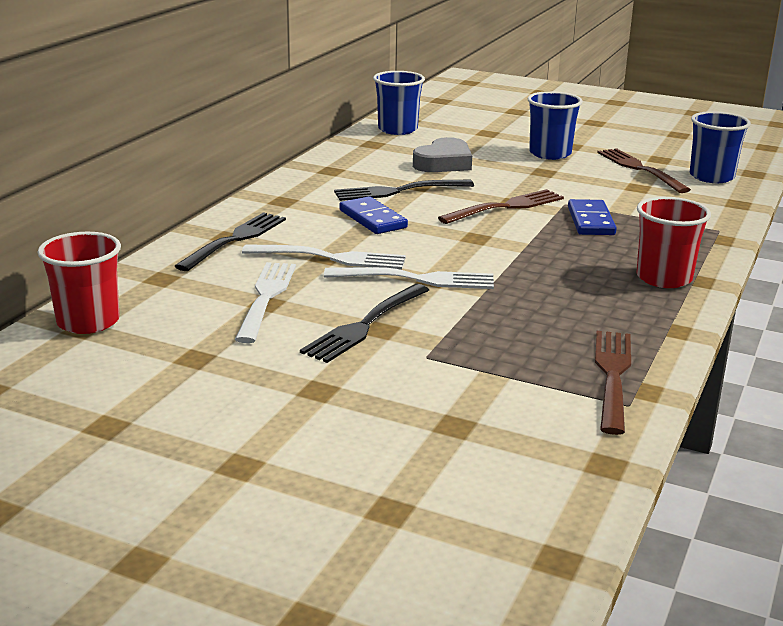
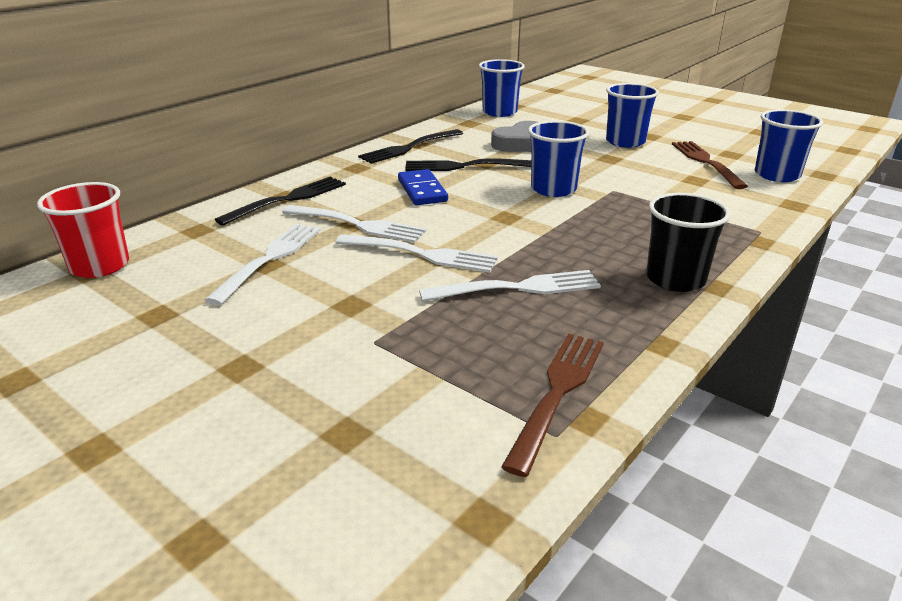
camera: 15 degrees right, 5 degrees up
black fork [300,284,429,363] -> black fork moved to [358,129,463,164]
brown fork [438,189,564,224] -> blue cup [528,121,589,197]
blue domino [568,199,617,235] -> none
red cup [636,197,711,288] -> black cup [646,193,730,292]
none -> white fork [419,270,601,302]

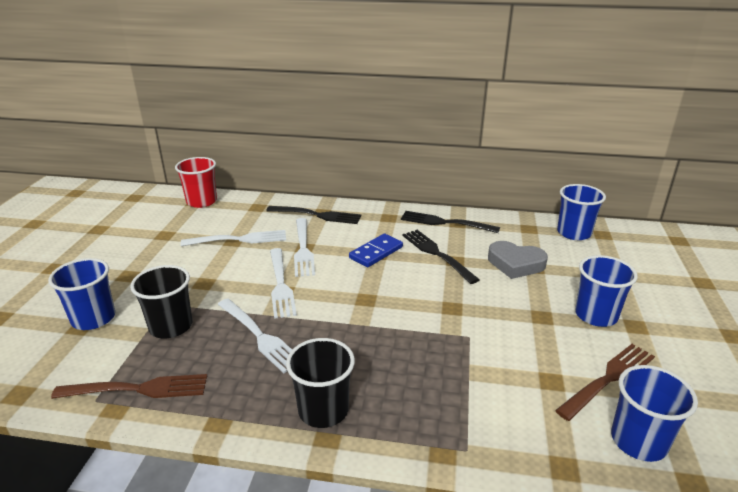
camera: 60 degrees right, 0 degrees up
blue cup [528,121,589,197] -> blue cup moved to [48,258,115,330]
none -> black cup [130,265,192,338]

